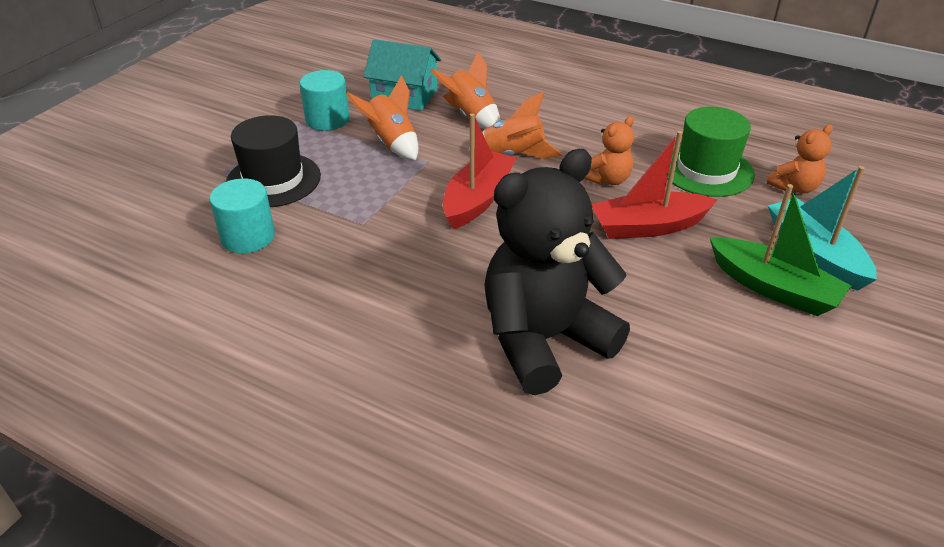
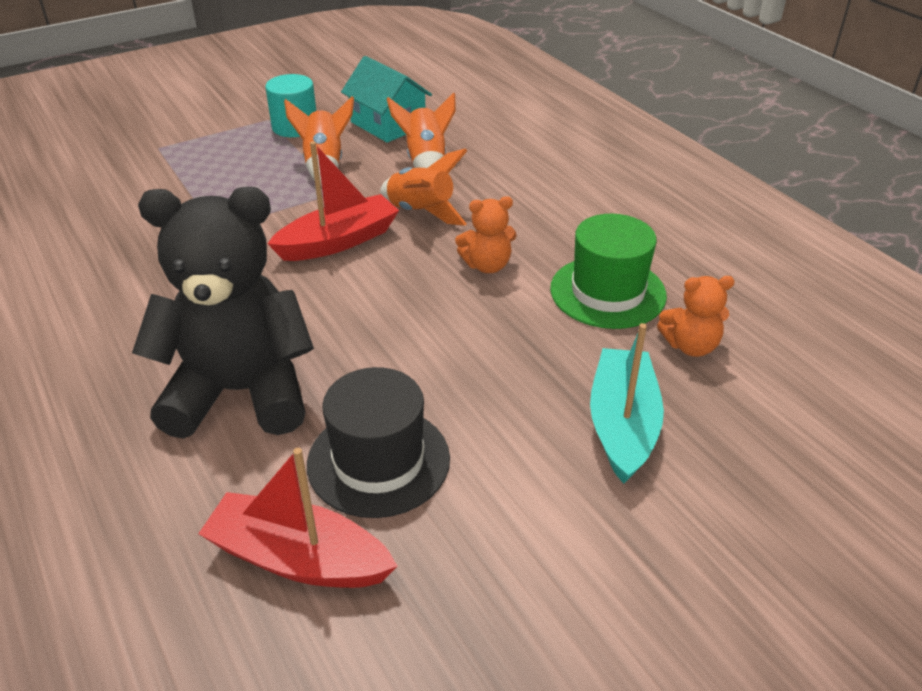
camera: 30 degrees right, 0 degrees up
turquoise cylinder [210,178,275,253] -> none
black hat [226,115,321,207] -> black hat moved to [307,367,450,518]
red boat [592,131,718,239] -> red boat moved to [198,448,398,588]
green boat [710,184,851,316] -> none

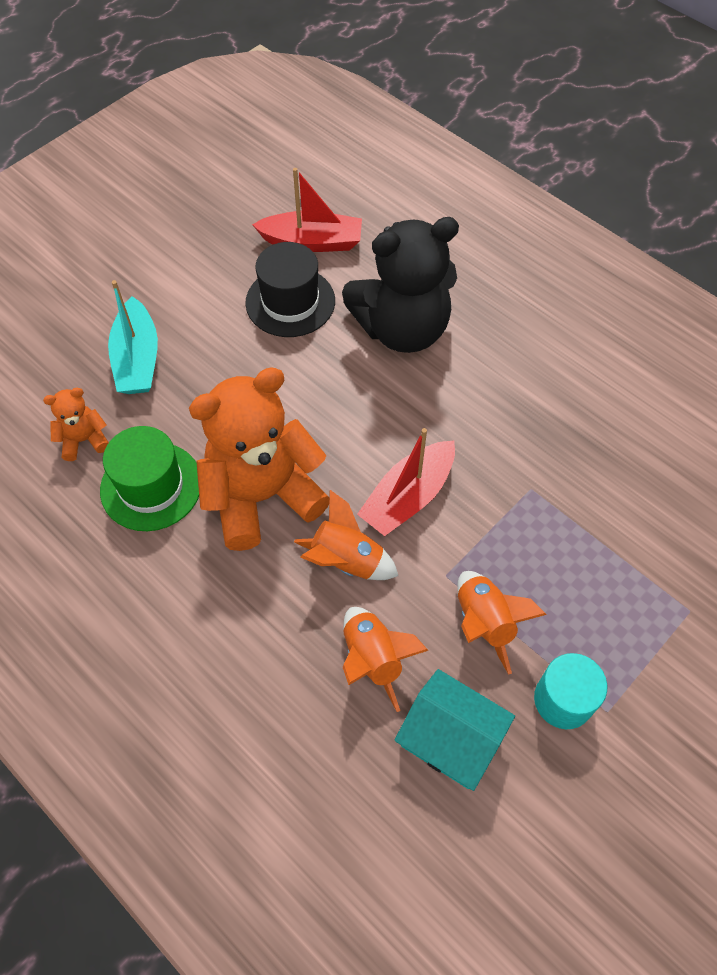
camera: 165 degrees right, 20 degrees up
orange teddy bear [455,196,516,273] -> orange teddy bear [189,367,329,551], size x2.25

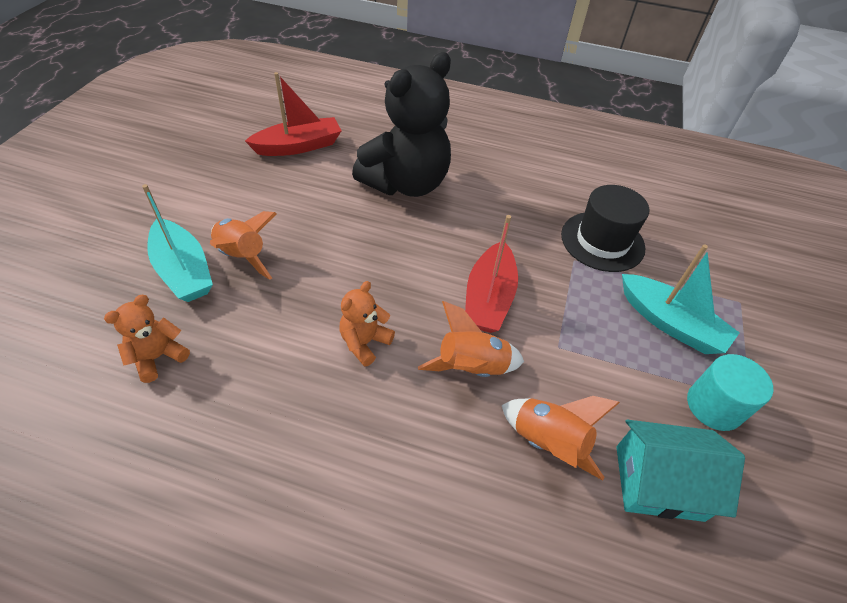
camera: 30 degrees left, 10 degrees down
green hat [100,426,199,531] -> none
orange teddy bear [189,367,329,551] -> orange teddy bear [340,281,395,367], size x0.44
black hat [245,242,335,337] -> black hat moved to [561,185,649,272]
orange rocket [457,571,547,675] -> orange rocket moved to [210,211,276,280]
none -> turquoise boat [622,244,739,354]

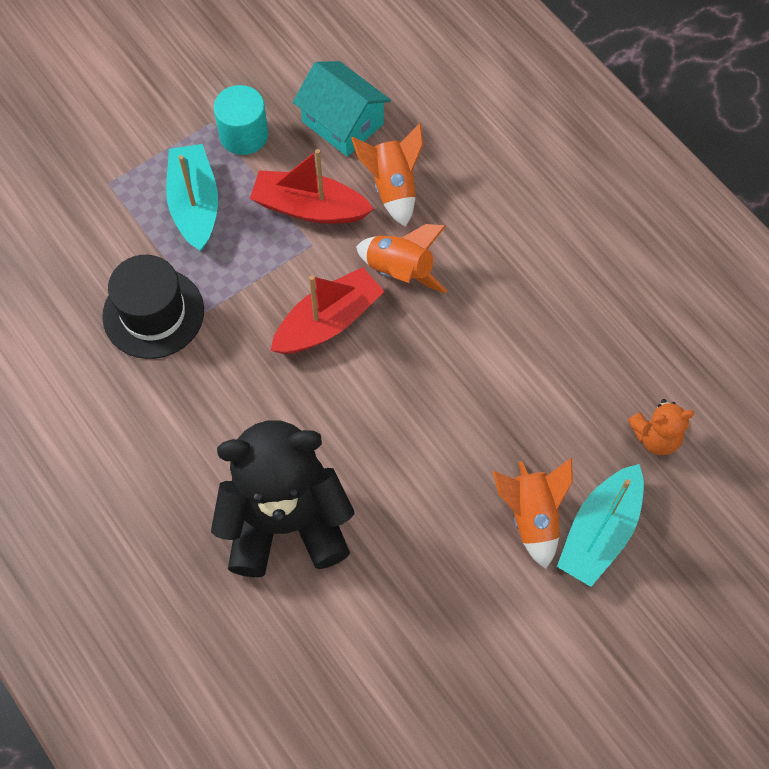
camera: 140 degrees left, 15 degrees up
turquoise boat [142,184,213,302] -> turquoise boat turned 150 degrees counterclockwise [557,464,644,587]
red boat [245,72,342,156] -> red boat moved to [250,149,374,223]
orange teddy bear [340,281,395,367] -> none

